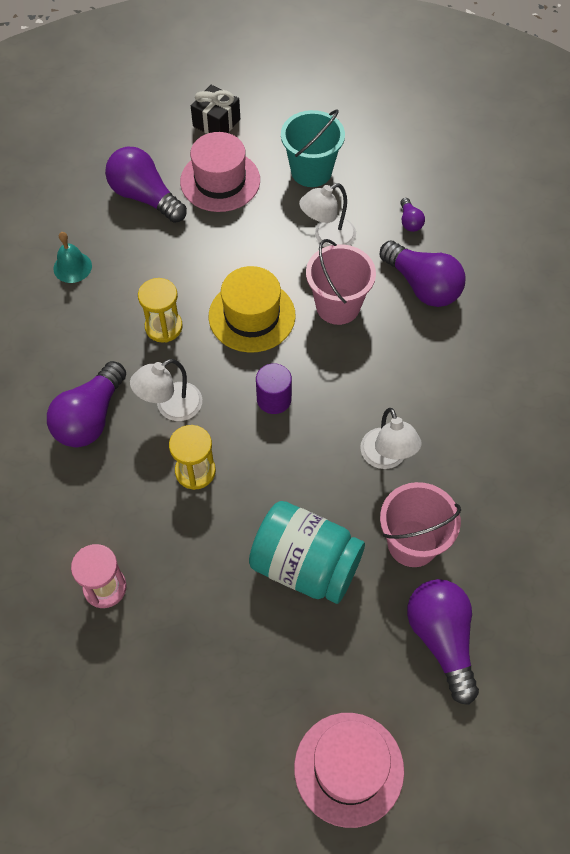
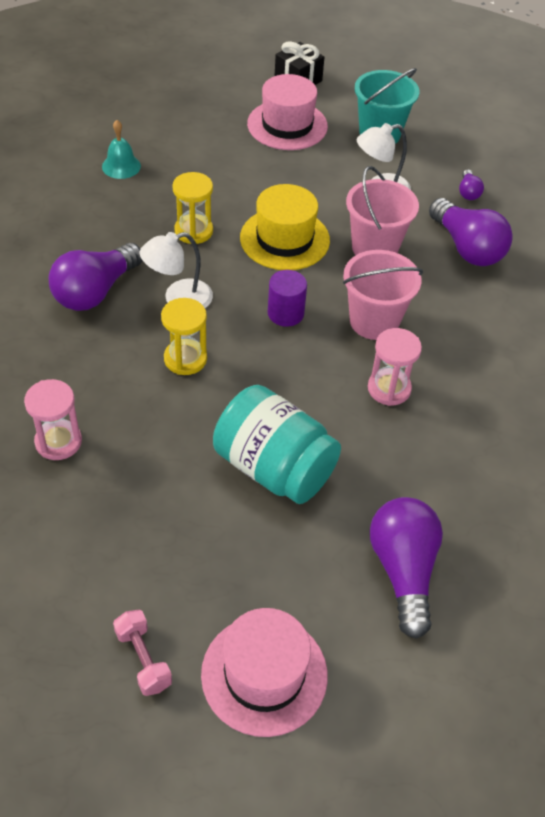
camera: 10 degrees right, 10 degrees down
purple light bulb [105,147,187,223] -> none
white lamp [360,408,421,469] -> pink hourglass [368,328,422,406]
pink bucket [380,482,461,567] -> pink bucket moved to [343,250,423,340]
none -> pink dumbbell [113,610,172,696]

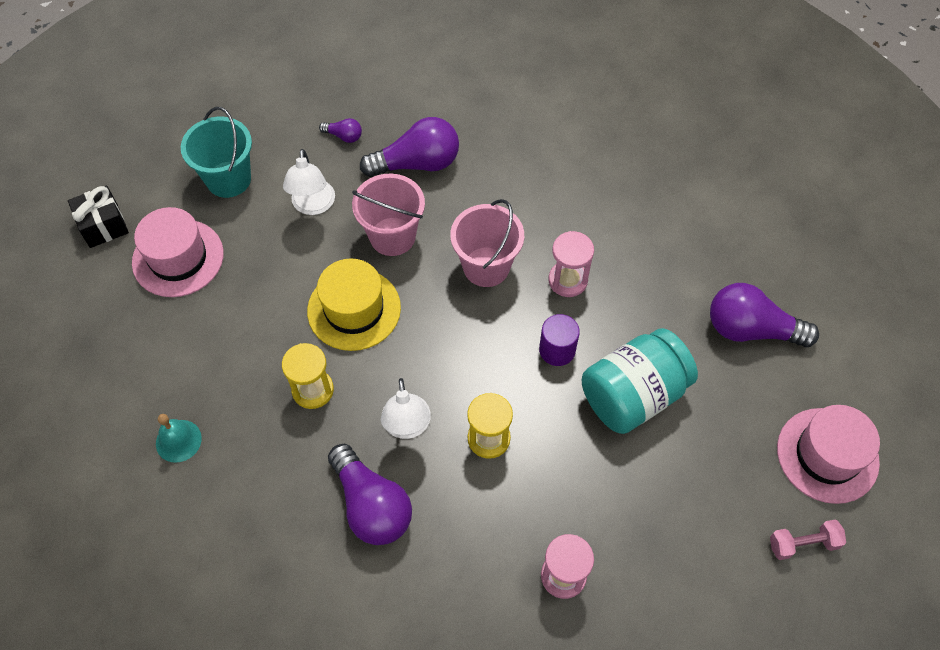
camera: 70 degrees left, 10 degrees up
purple cylinder [268,270,307,327] -> purple cylinder moved to [539,314,580,366]

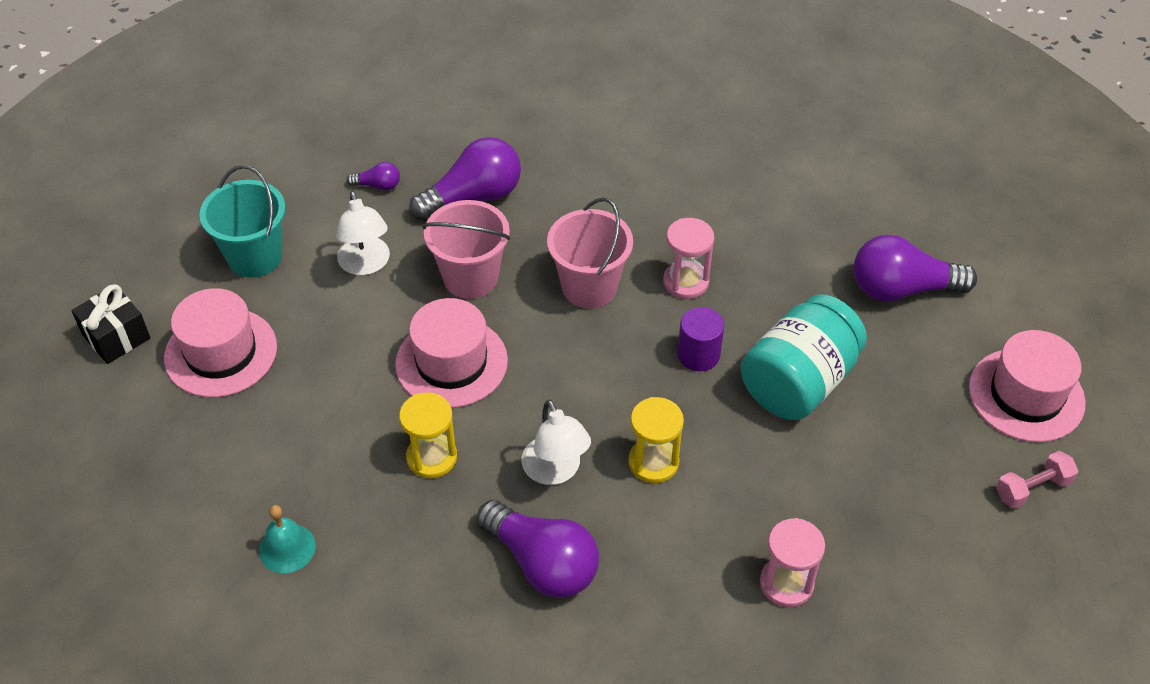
camera: 15 degrees left, 10 degrees down
yellow hat [307,258,401,351] -> pink hat [395,298,508,408]

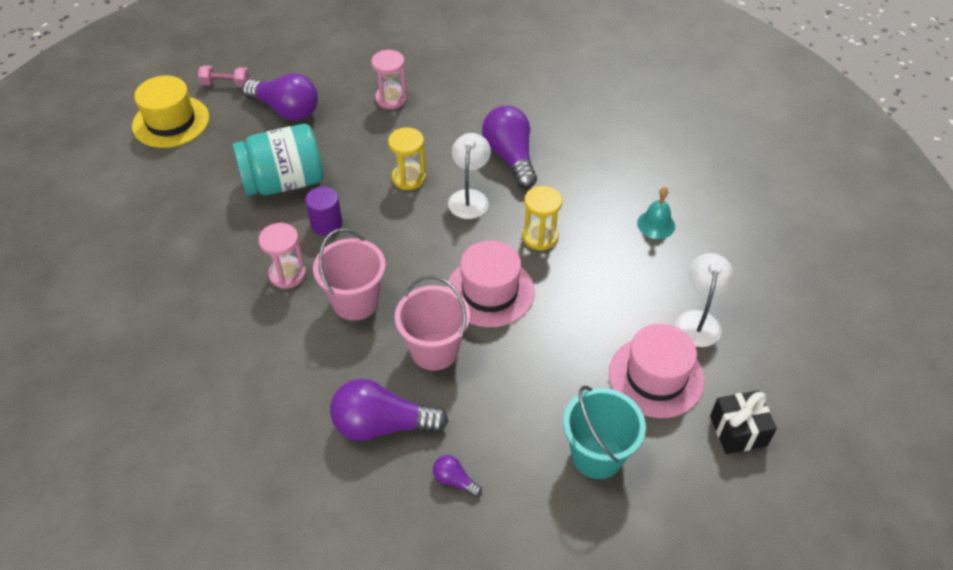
camera: 150 degrees left, 0 degrees up
white lamp [336,191,390,275] -> white lamp moved to [676,253,734,347]
purple light bulb [854,235,977,302] -> purple light bulb moved to [242,73,318,121]
pink hat [969,330,1086,442] -> yellow hat [132,76,209,148]

